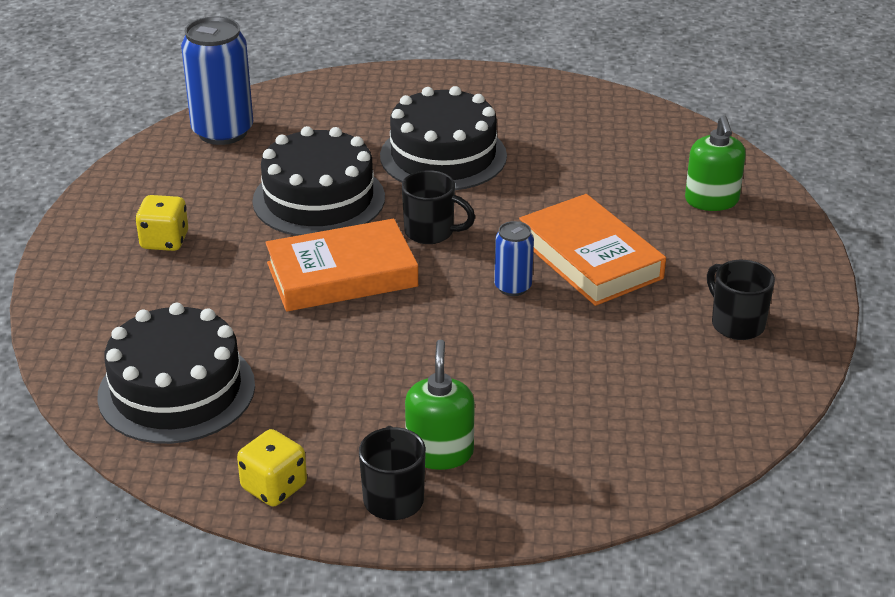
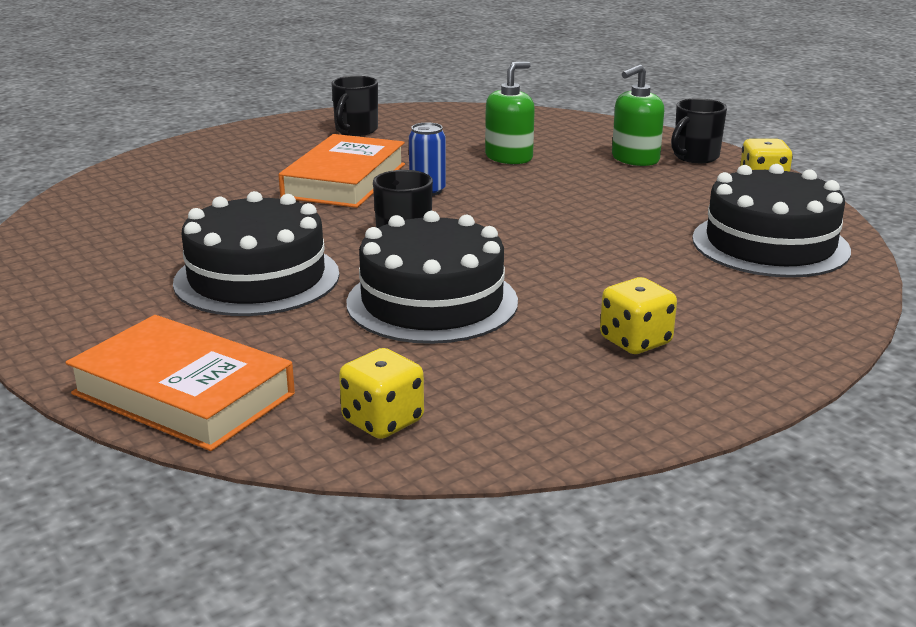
camera: 130 degrees left, 10 degrees down
blue can [181,17,253,145] -> yellow dice [339,348,424,439]
orange book [265,219,419,312] -> orange book moved to [66,315,295,451]
green soap dispenser [685,115,746,211] -> green soap dispenser moved to [485,61,535,164]

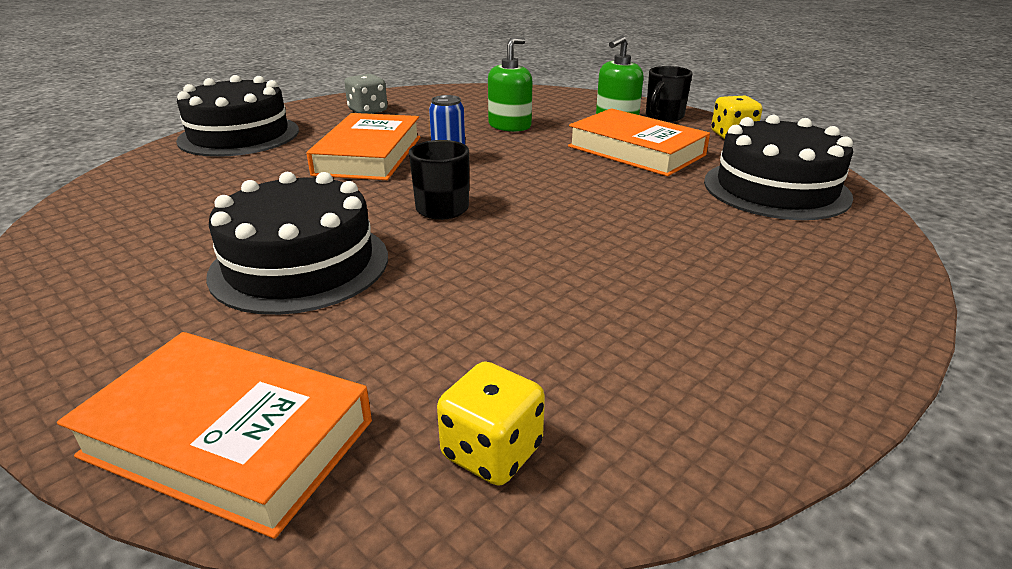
camera: 10 degrees left, 5 degrees up
black mug [331,76,378,136] -> grey dice [344,74,387,114]
black cake [346,211,518,344] -> black cake moved to [176,75,299,157]
yellow dice [600,277,677,354] -> none
none -> orange book [568,108,710,176]

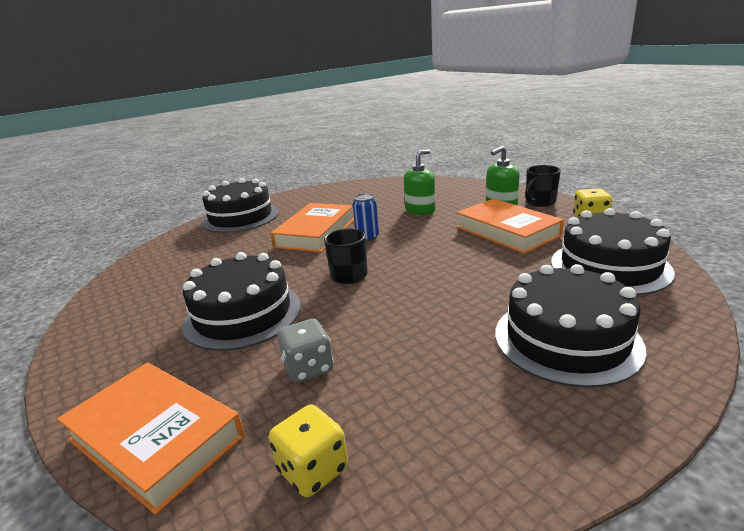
camera: 15 degrees right, 5 degrees down
grey dice [344,74,387,114] -> grey dice moved to [277,319,333,383]
none -> black cake [495,264,646,388]

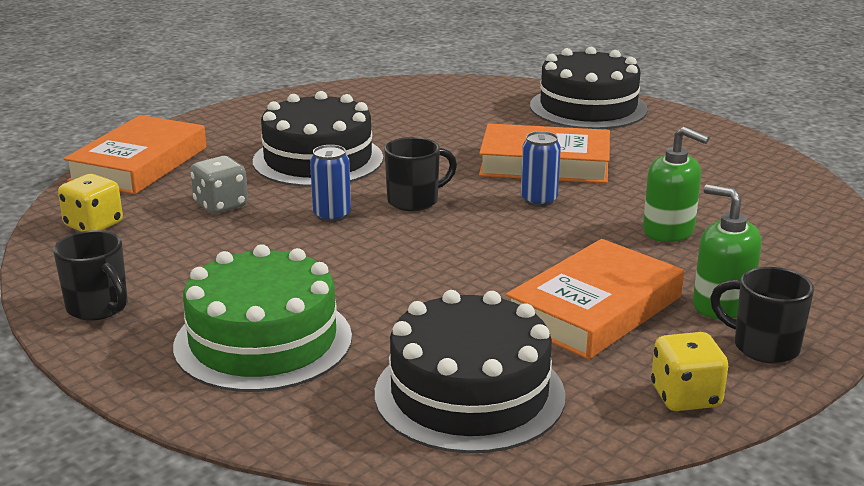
camera: 75 degrees right, 0 degrees up
black cake [495,264,646,388] -> green cake [173,244,352,392]
none -> black mug [53,230,128,320]
none -> blue can [310,145,351,222]

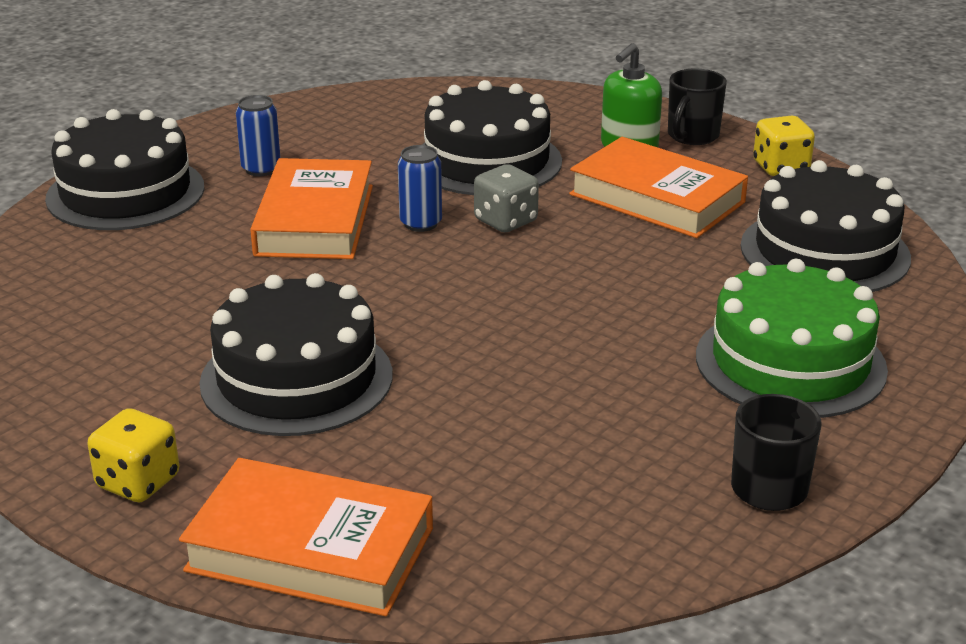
camera: 95 degrees left, 5 degrees up
yellow dice [58,174,123,232] -> yellow dice moved to [88,408,179,502]
grey dice [190,156,248,214] -> grey dice moved to [474,164,539,232]
blue can [310,145,351,222] -> blue can moved to [236,95,280,176]
black mug [384,137,457,211] -> none
green soap dispenser [643,127,709,242] -> black cake [422,80,562,195]

